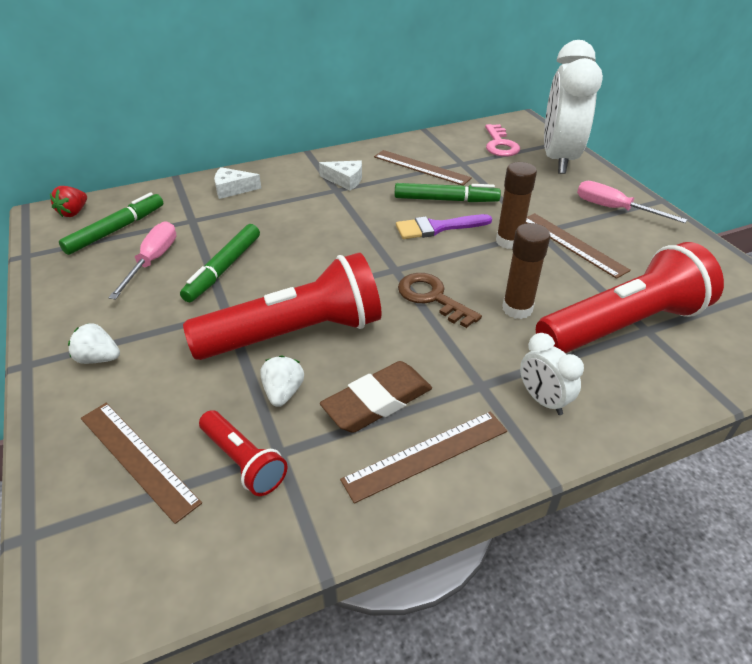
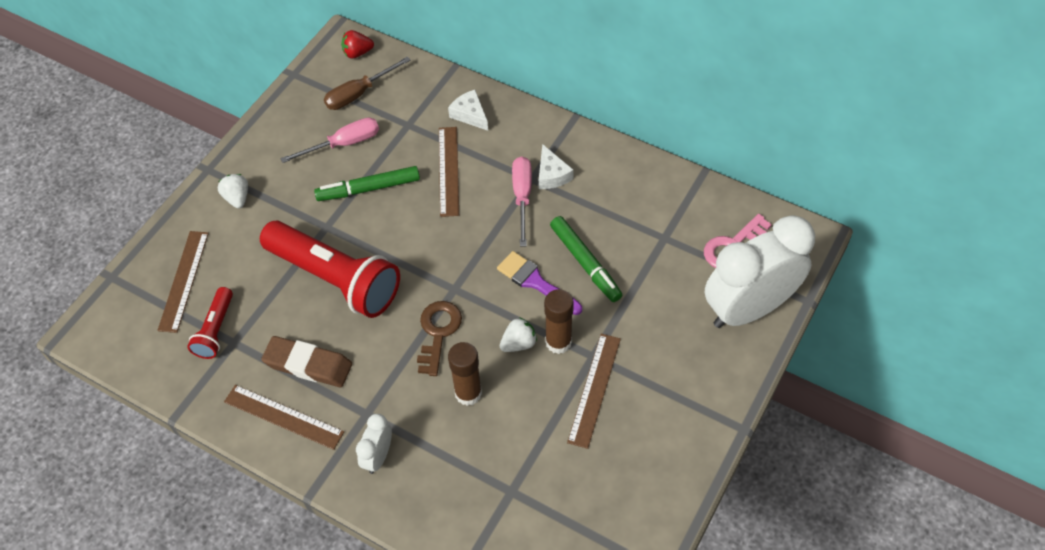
camera: 55 degrees right, 15 degrees up
green marker [59,193,164,255] -> brown screwdriver [324,57,410,110]
white strawberry [260,355,304,407] -> white strawberry moved to [500,317,537,352]
brown ruler [374,150,472,186] -> brown ruler moved to [439,127,459,217]
red flashlight [536,242,724,353] -> none
pink screwdriver [577,181,687,223] -> pink screwdriver moved to [512,156,532,247]

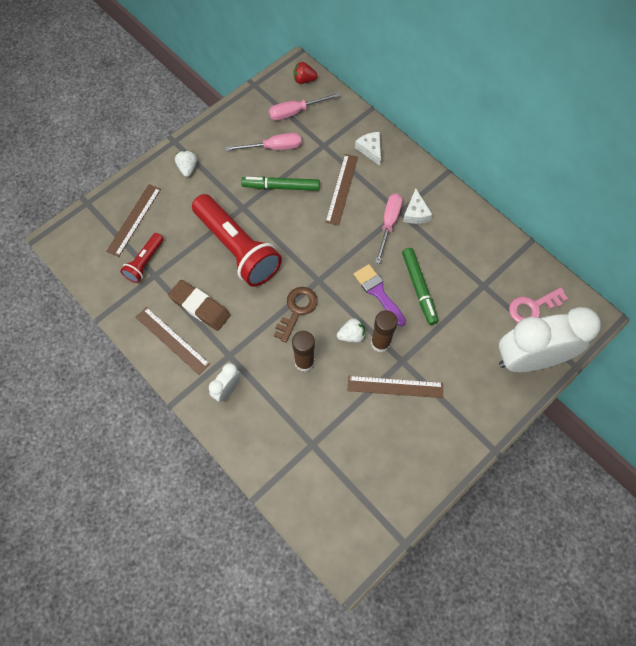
camera: 15 degrees right, 10 degrees up
brown screwdriver [324,57,410,110] -> pink screwdriver [269,93,340,120]
brown ruler [567,334,621,449] -> brown ruler turned 60 degrees clockwise [347,376,443,398]

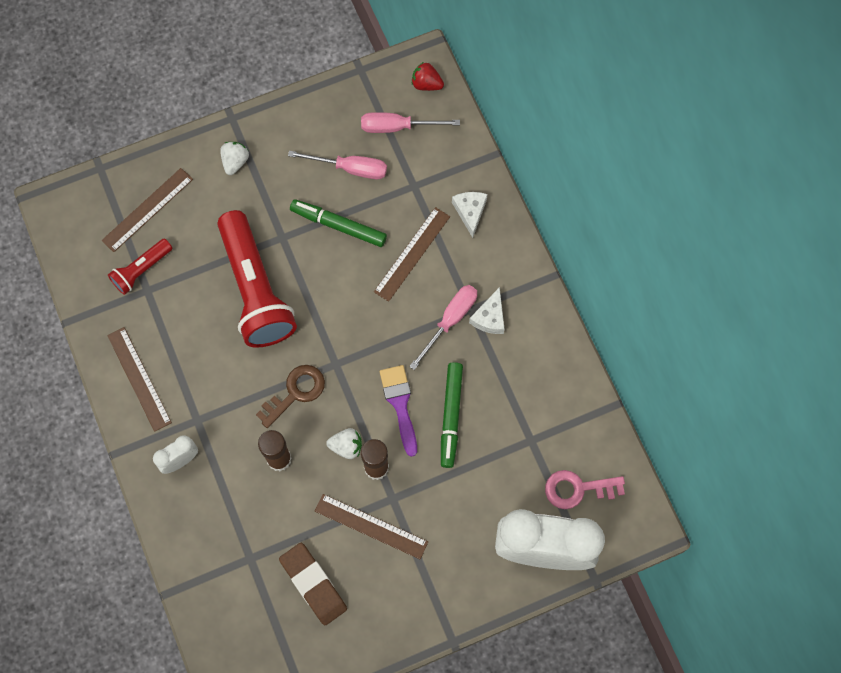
camera: 20 degrees right, 5 degrees up
brown eraser [168,280,230,331] -> brown eraser moved to [279,543,347,625]

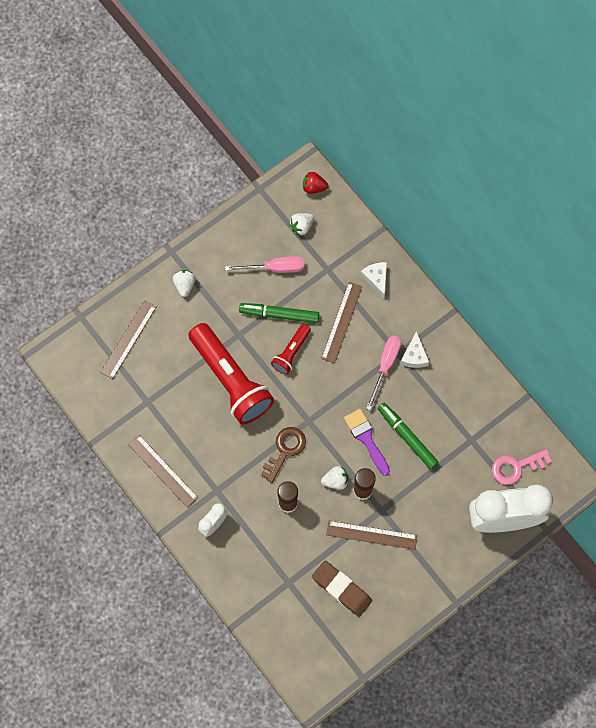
camera: 15 degrees left, 0 degrees up
red flashlight [108,239,172,295] -> red flashlight moved to [271,324,311,374]
pink screwdriver [361,112,460,133] -> white strawberry [289,213,314,235]
green marker [441,362,463,468] -> green marker turned 150 degrees clockwise [377,403,439,470]

